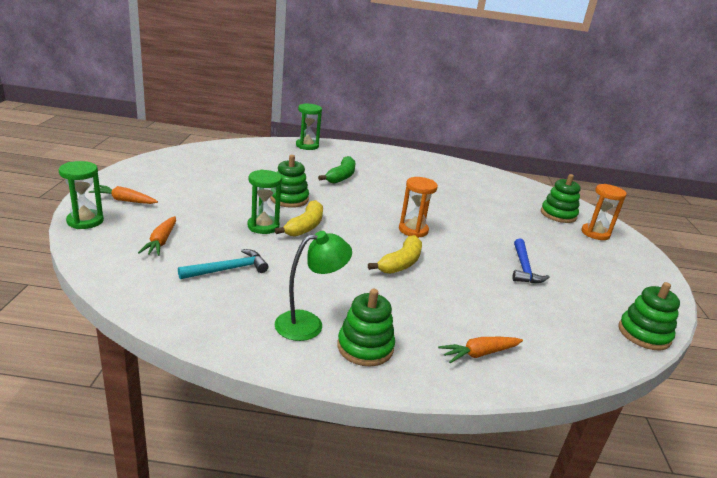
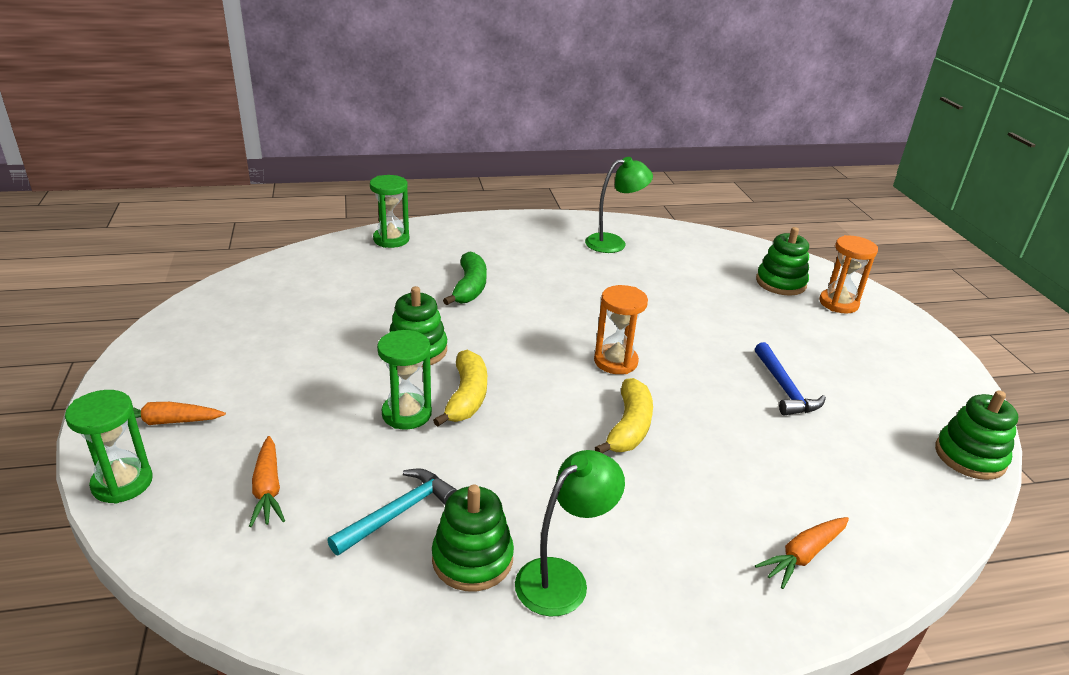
camera: 15 degrees left, 5 degrees up
green stacking toy [337,289,395,366] -> green stacking toy moved to [432,485,514,591]
none -> green lamp [585,157,653,253]

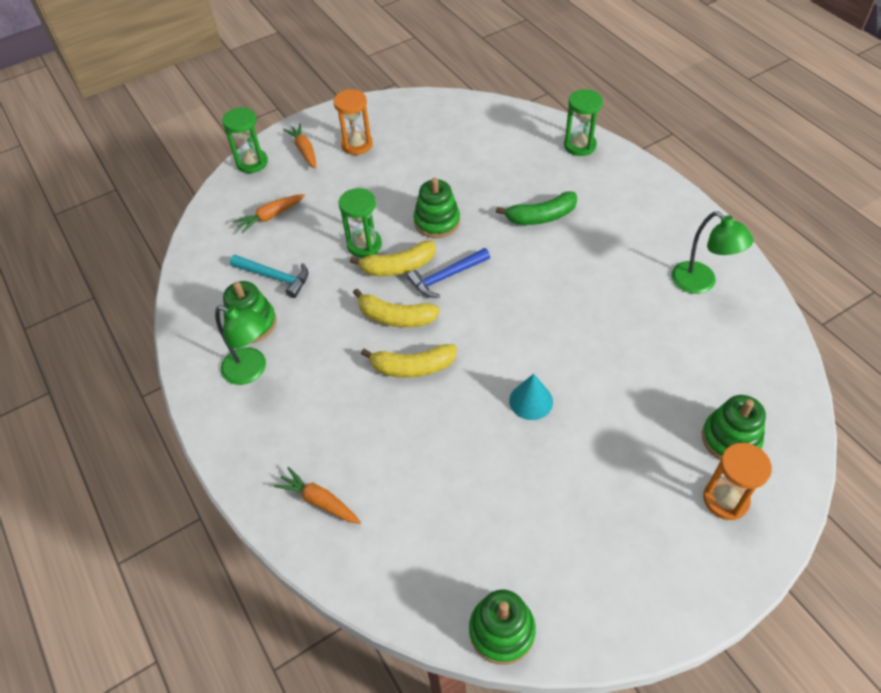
camera: 75 degrees right, 20 degrees up
orange hourglass [594,285,648,374] -> orange hourglass moved to [333,89,373,155]
blue hammer [755,342,826,416] -> blue hammer moved to [407,248,490,298]
none -> yellow banana [353,288,440,327]
none -> turquoise cone [509,374,553,420]

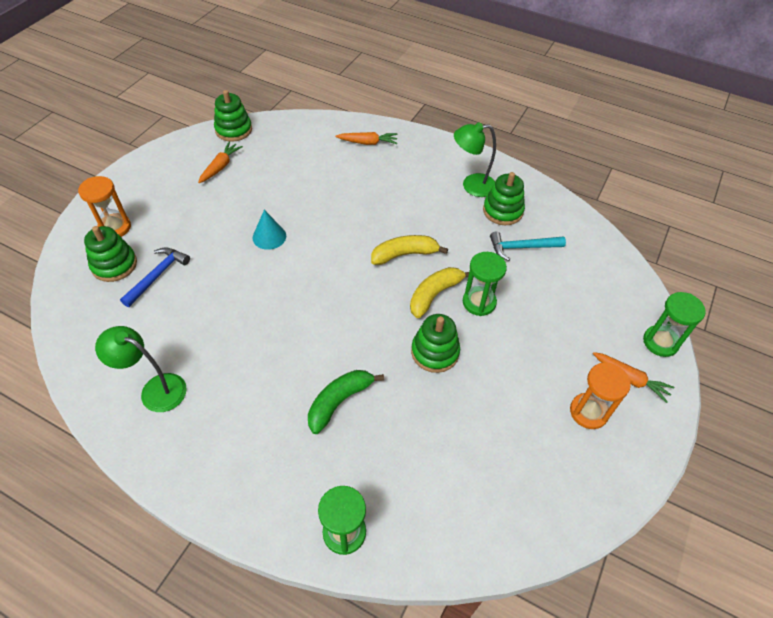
camera: 145 degrees right, 0 degrees up
orange carrot [233,194,305,233] -> orange carrot moved to [198,142,243,183]
yellow banana [361,344,457,378] -> none
blue hammer [407,248,490,298] -> blue hammer moved to [120,247,190,307]

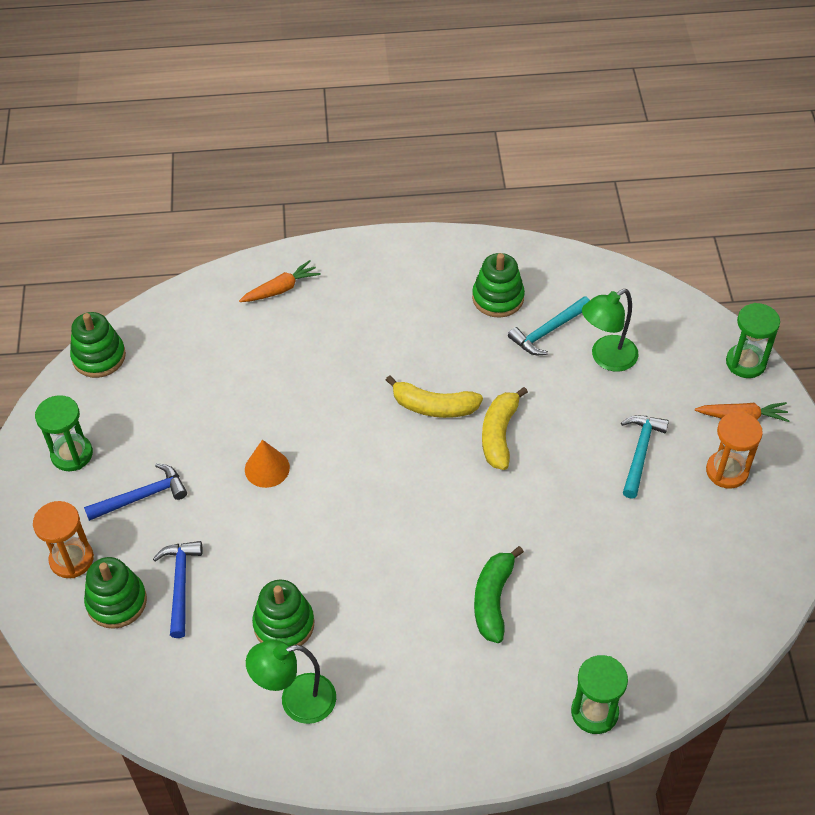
camera: 30 degrees left, 0 degrees up
orange carrot [198,142,243,183] -> none
turquoise cone [253,210,286,250] -> orange cone [245,440,290,488]
yellow banana [371,235,448,265] -> yellow banana turned 120 degrees counterclockwise [386,375,483,418]
green stacking toy [411,314,460,373] -> green stacking toy moved to [252,580,314,646]
green lamp [454,122,496,197] -> green lamp moved to [582,289,639,372]
green hourglass [463,252,507,316] -> green hourglass moved to [35,395,93,471]
none -> blue hammer [84,463,187,521]
none -> turquoise hammer [621,415,669,499]

